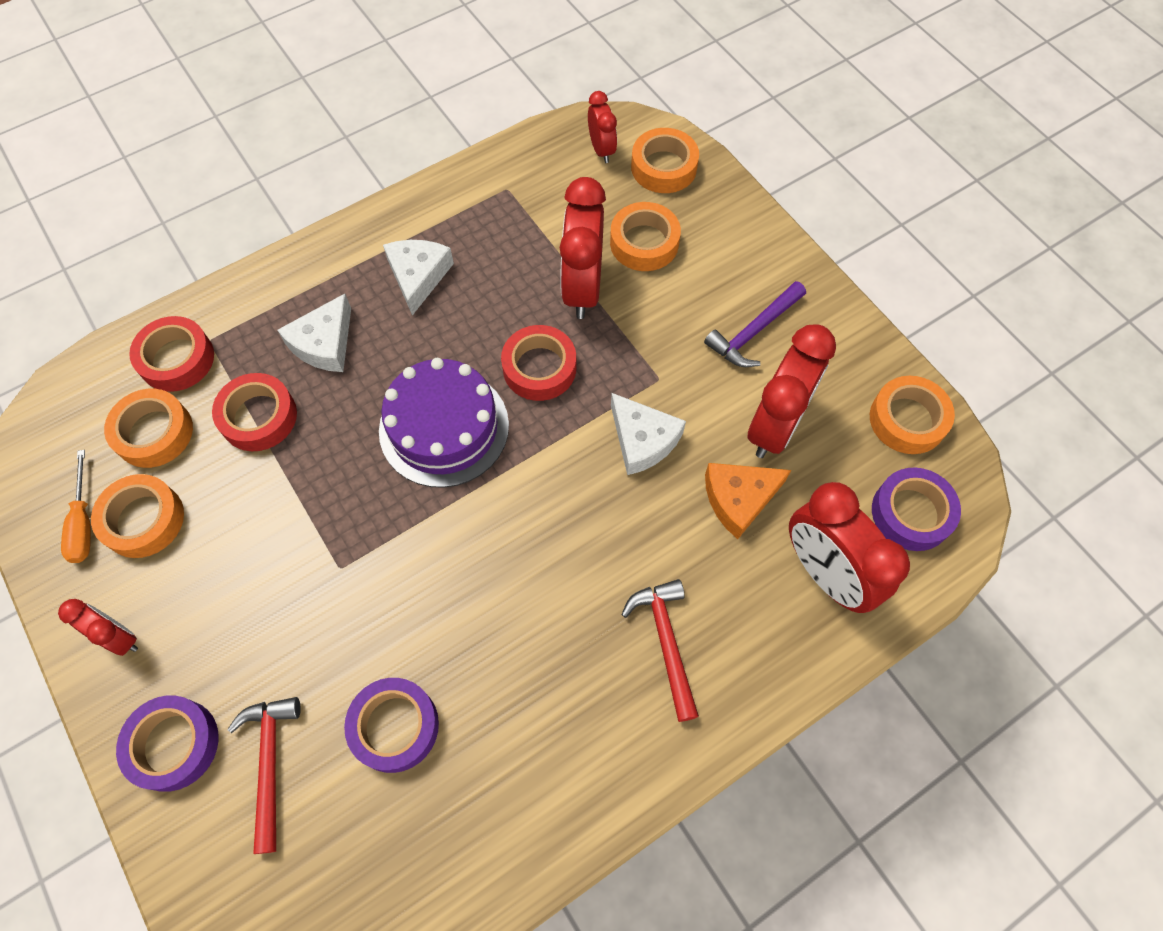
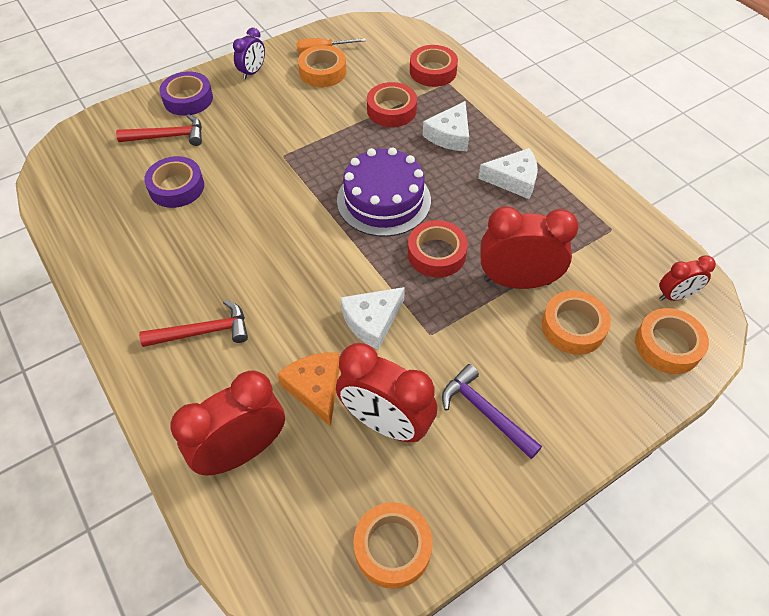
camera: 90 degrees right, 10 degrees down
red clock [58,599,138,656] -> purple clock [233,28,265,79]
orange tape [104,389,193,468] -> none
white cheese [277,294,351,372] -> white cheese turned 90 degrees counterclockwise [422,101,469,151]
purple tape [872,468,961,551] -> none

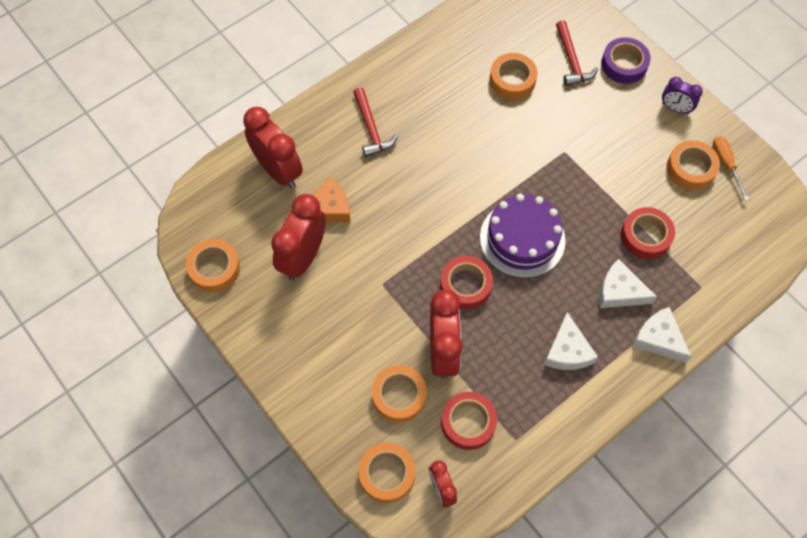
camera: 85 degrees right, 10 degrees up
purple tape [144,156,204,208] -> orange tape [490,53,538,100]
white cheese [340,287,405,350] -> white cheese moved to [632,307,691,363]
red tape [410,45,458,87] -> red tape moved to [441,392,497,450]
purple hammer [442,364,542,459] -> none

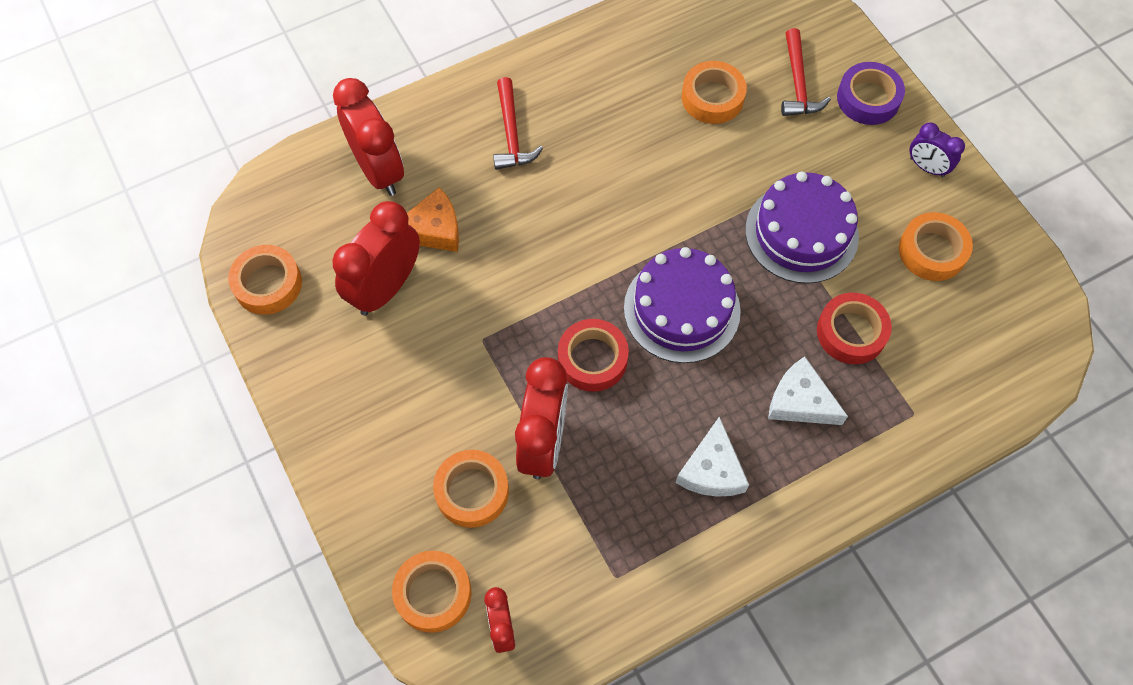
camera: 10 degrees right, 0 degrees up
red tape [441,392,497,450] -> none
white cheese [632,307,691,363] -> none
orange screwdriver [713,136,749,201] -> none
none -> purple cake [745,171,859,284]

